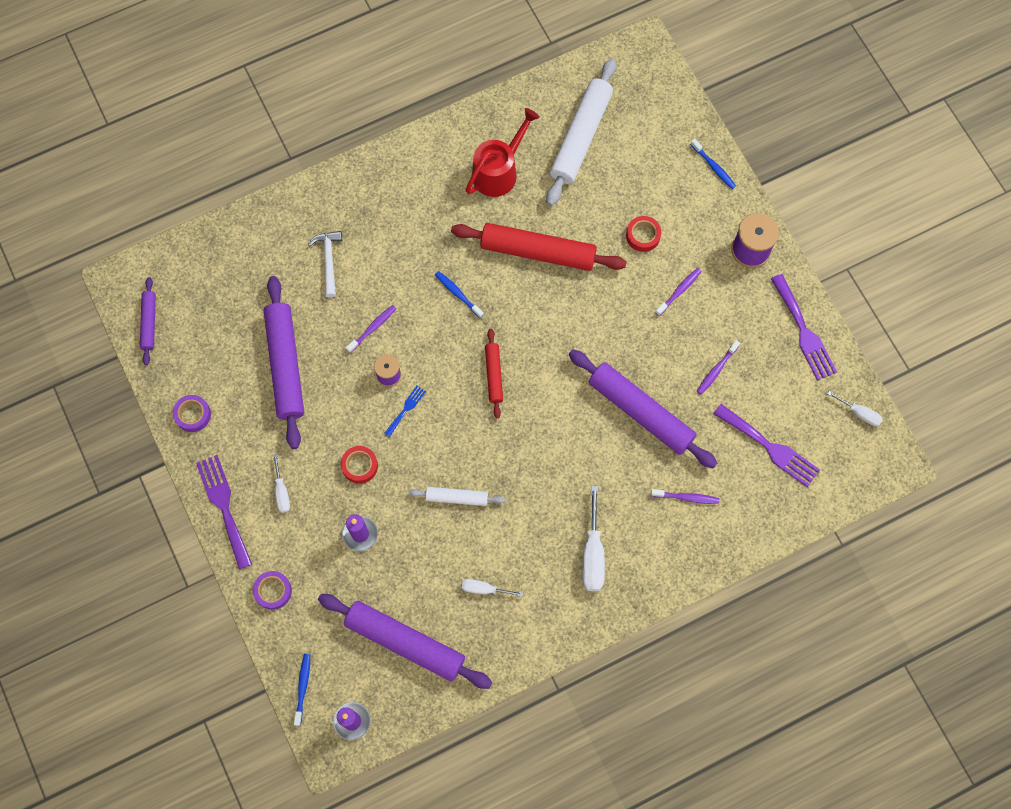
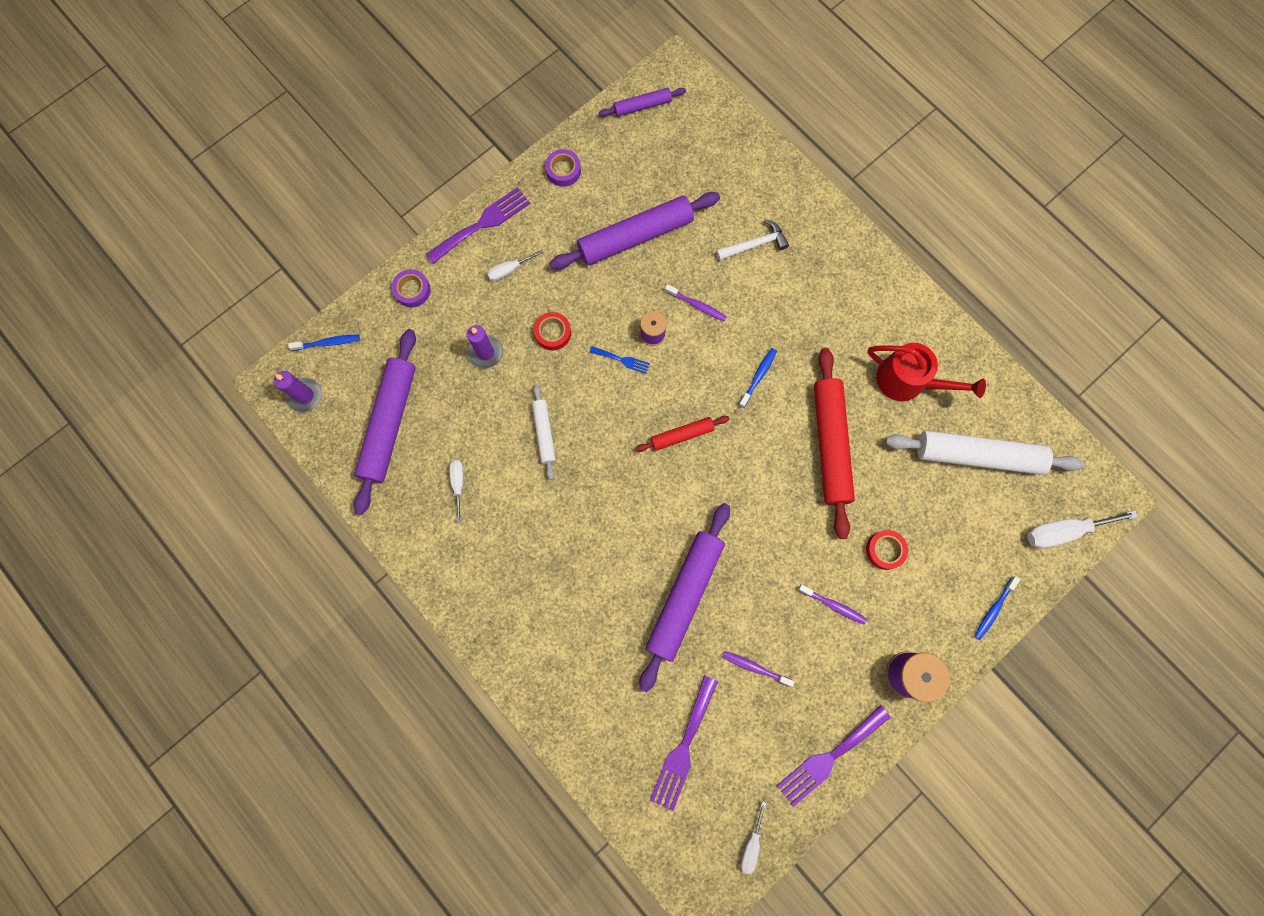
camera: 75 degrees right, 5 degrees up
white screwdriver [582,485,605,591] -> white screwdriver moved to [1027,510,1138,548]
purple toothbrush [651,489,719,504] -> none

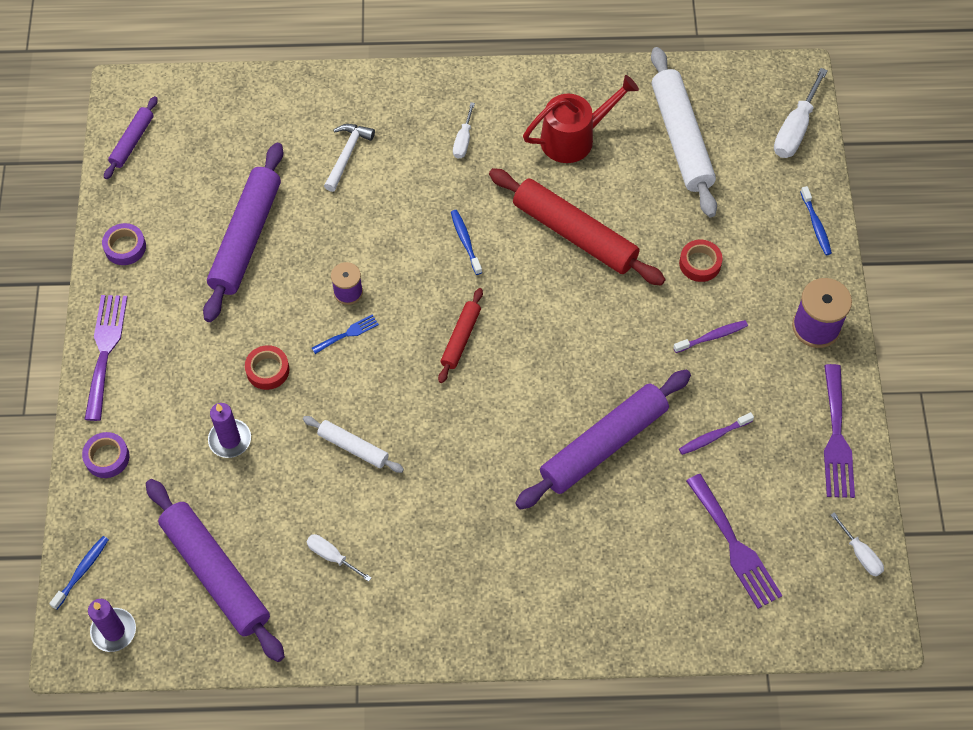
camera: 50 degrees left, 15 degrees down
white screwdriver [487,250,543,281] -> white screwdriver moved to [453,102,475,159]
purple rolling pin [640,503,730,692] -> purple rolling pin turned 75 degrees clockwise [515,370,691,510]
purple toothbrush [665,284,727,321] -> none
white rolling pin [885,431,1084,475] -> white rolling pin turned 60 degrees counterclockwise [651,47,717,217]

